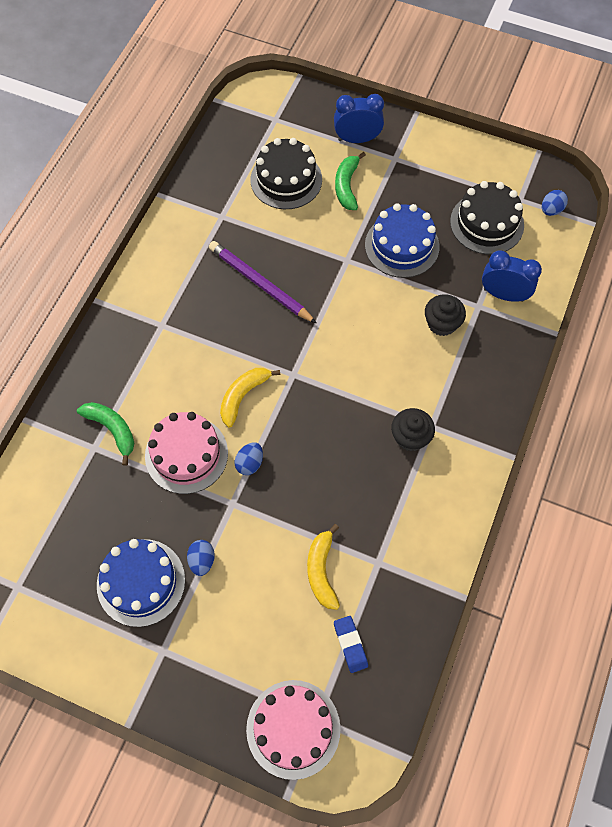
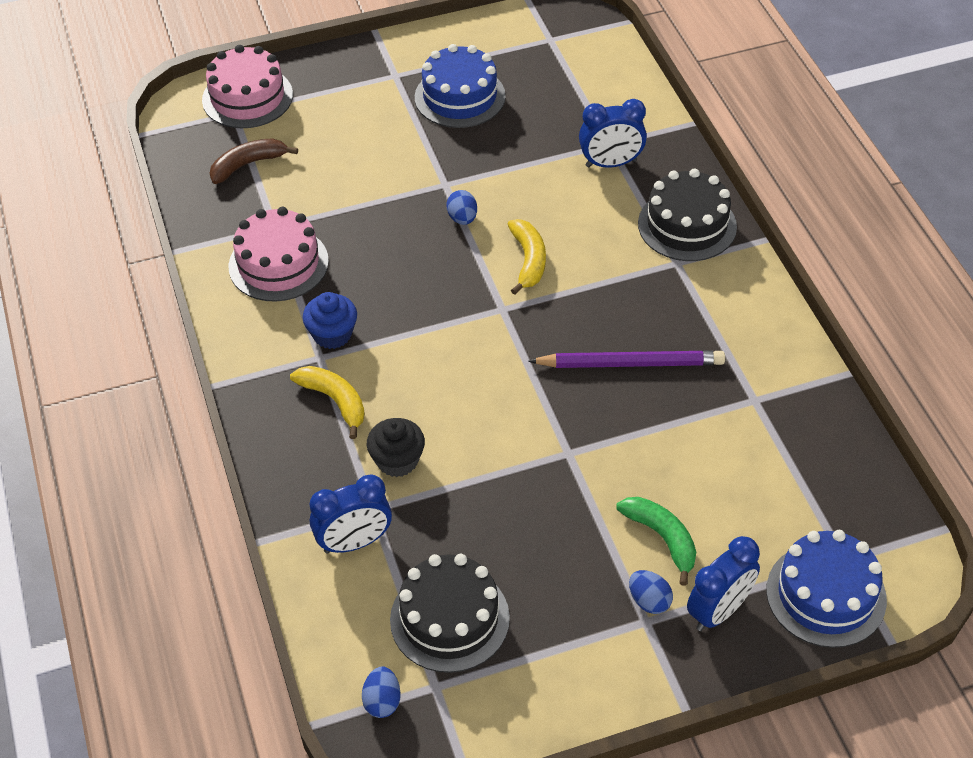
camera: 140 degrees right, 15 degrees down
green banana [77,402,134,466] -> blue clock [579,99,647,168]
pink cake [145,412,228,494] -> pink cake moved to [228,207,329,302]
blue egg [187,540,215,576] -> blue egg moved to [629,570,673,614]
black cake [250,138,322,209] -> black cake moved to [638,169,737,261]
yellow banana [307,524,340,610] -> yellow banana moved to [290,366,365,439]
blue eraser [334,616,368,673] -> brown banana [210,138,298,184]
blue cake [365,203,439,278] -> blue cake moved to [766,530,887,648]
black cupcake [391,408,435,451] -> blue cupcake [303,292,357,349]

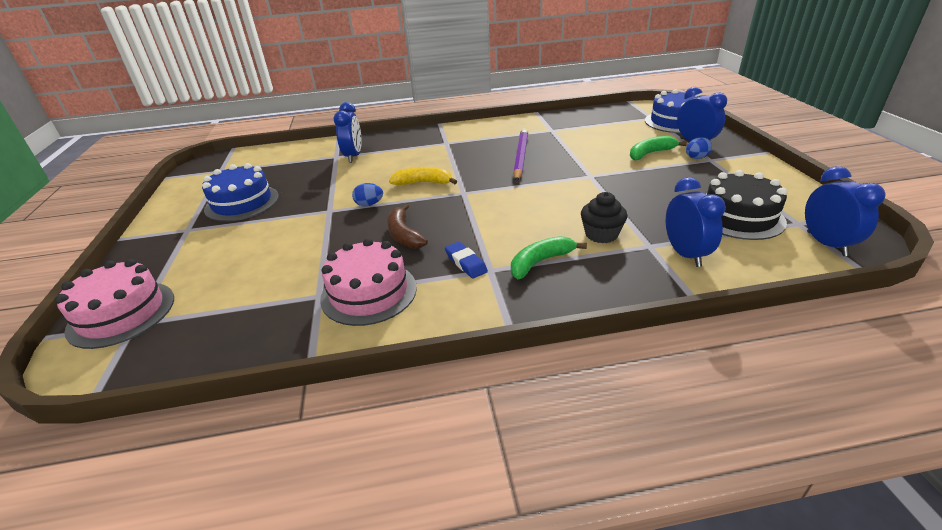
camera: 80 degrees left, 15 degrees down
brown banana [210,138,298,184] -> brown banana moved to [387,204,428,248]
yellow banana [290,366,365,439] -> green banana [511,236,587,279]
blue cupcake [303,292,357,349] -> blue eraser [445,242,488,278]
blue egg [362,666,401,718] -> blue clock [805,166,886,256]
black cake [638,169,737,261] -> none

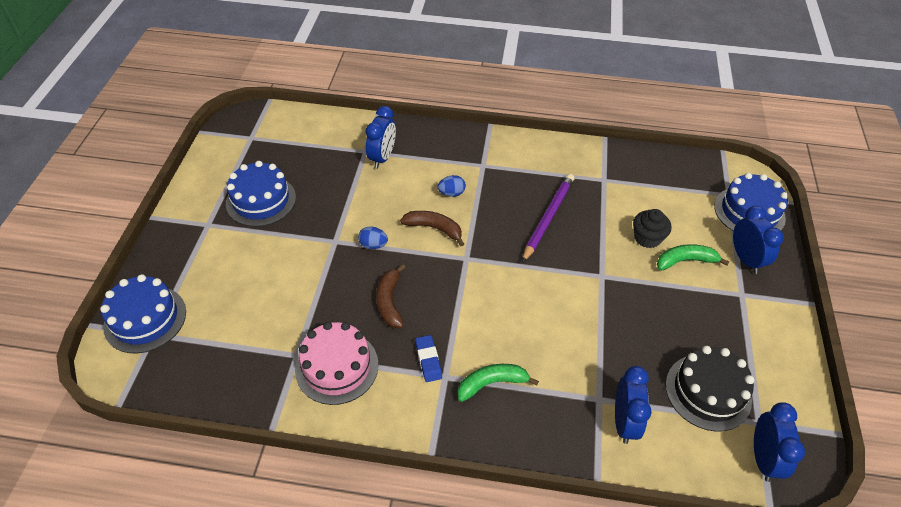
camera: 15 degrees right, 15 degrees up
pink cake [55,259,174,349] -> blue cake [100,274,186,353]
yellow banana [389,167,457,185] -> brown banana [400,211,464,246]
black cupcake [581,192,628,243] -> black cupcake moved to [633,209,671,248]
blue egg [686,137,712,159] -> blue egg moved to [438,175,466,197]

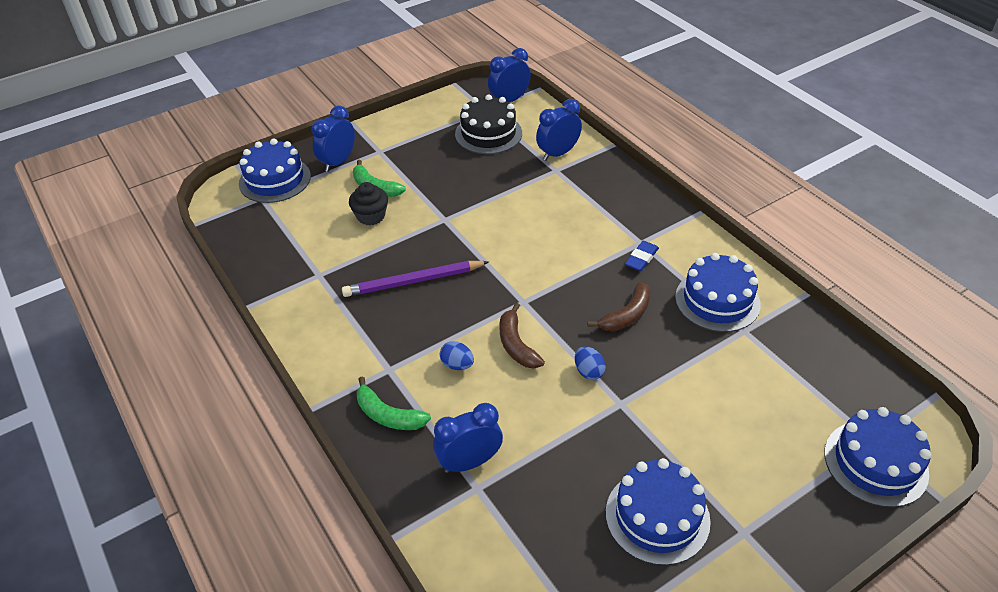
camera: 130 degrees left, 5 degrees down
pink cake [295,322,378,405] -> blue cake [675,253,761,332]
green banana [457,364,539,402] -> green banana moved to [357,376,431,430]

